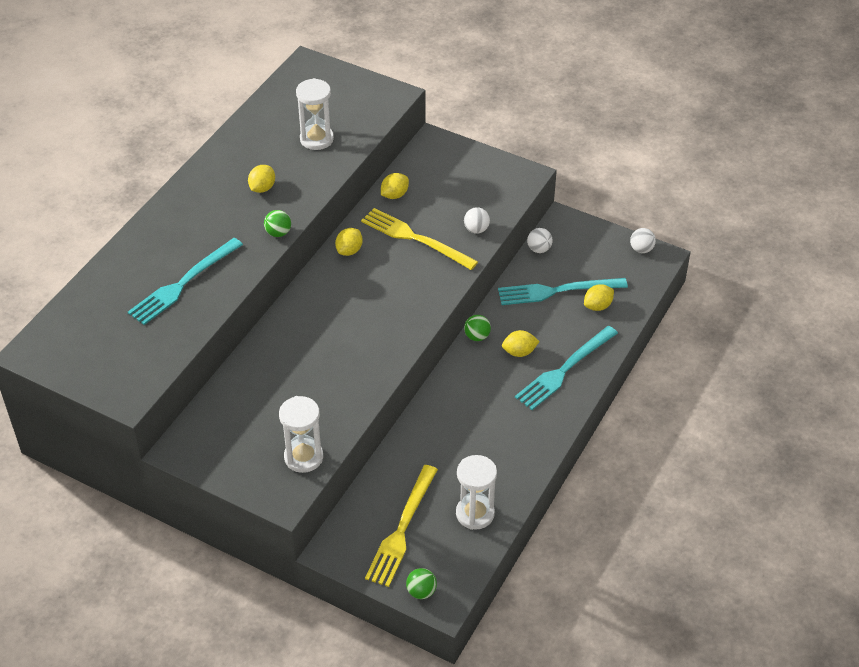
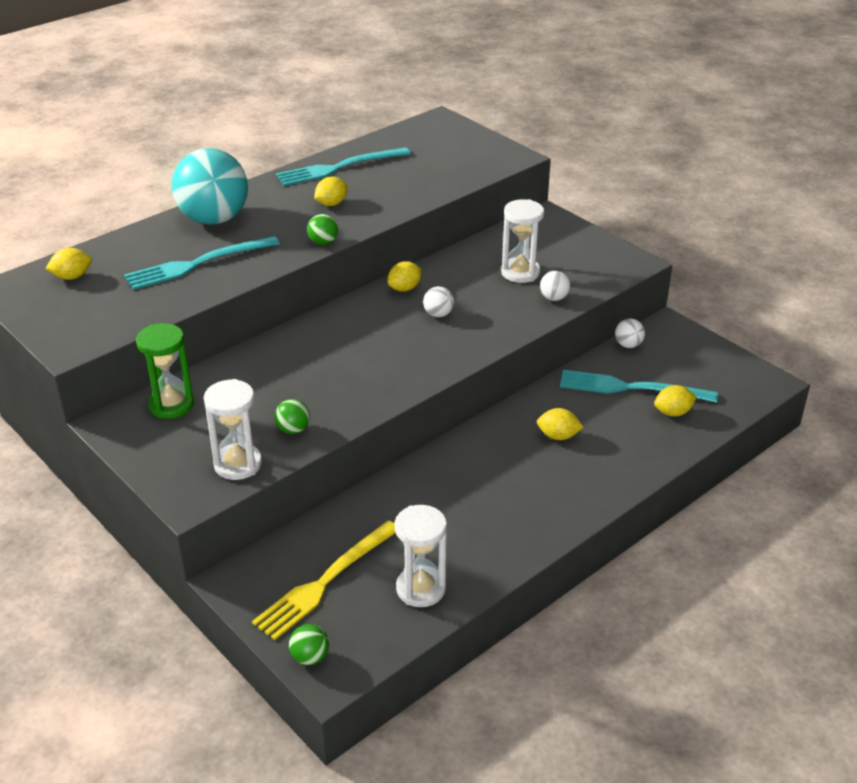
camera: 20 degrees right, 10 degrees down
white hourglass [296,78,334,150] -> white hourglass moved to [501,199,544,283]
yellow fork [361,208,478,270] -> none
yellow lemon [381,173,409,199] -> yellow lemon moved to [45,248,92,280]
green ball [464,315,491,341] -> green ball moved to [275,399,310,434]
turquoise fork [515,326,618,410] -> turquoise fork moved to [276,147,411,186]
white ball [630,228,656,253] -> white ball moved to [423,286,454,317]
none -> green hourglass [136,323,194,419]
none -> turquoise ball [172,148,248,225]

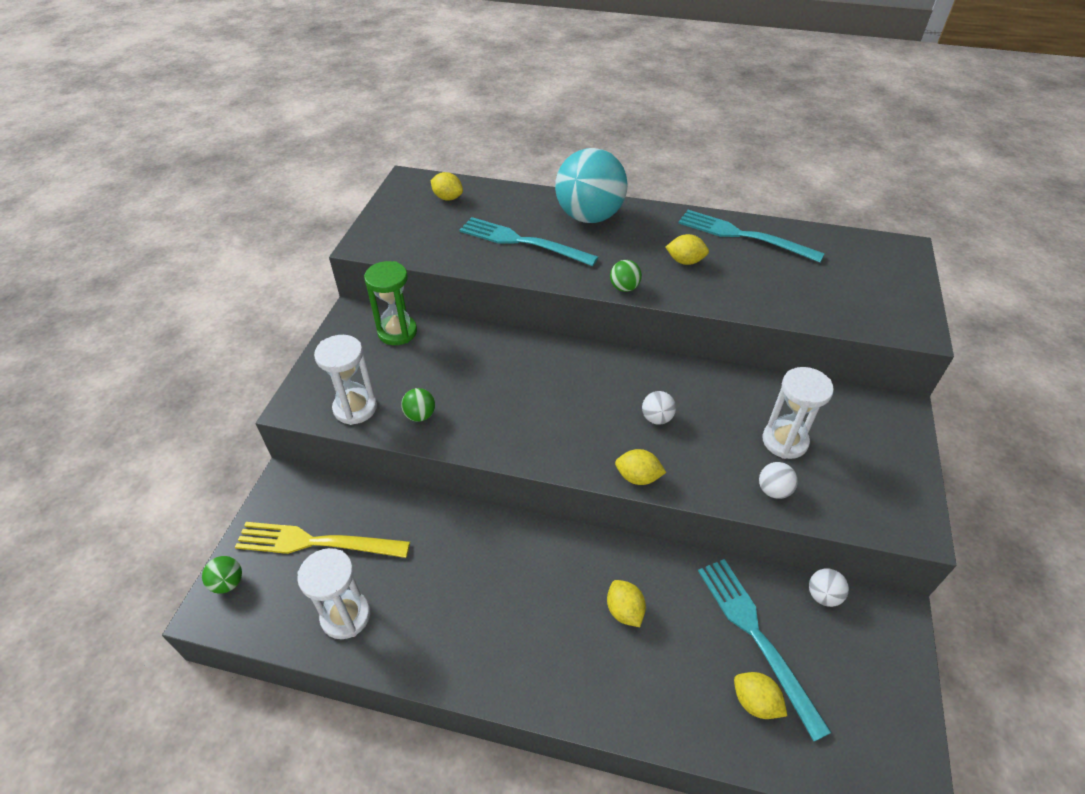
camera: 55 degrees right, 10 degrees up
yellow lemon [387,261,422,292] -> yellow lemon moved to [615,449,666,485]

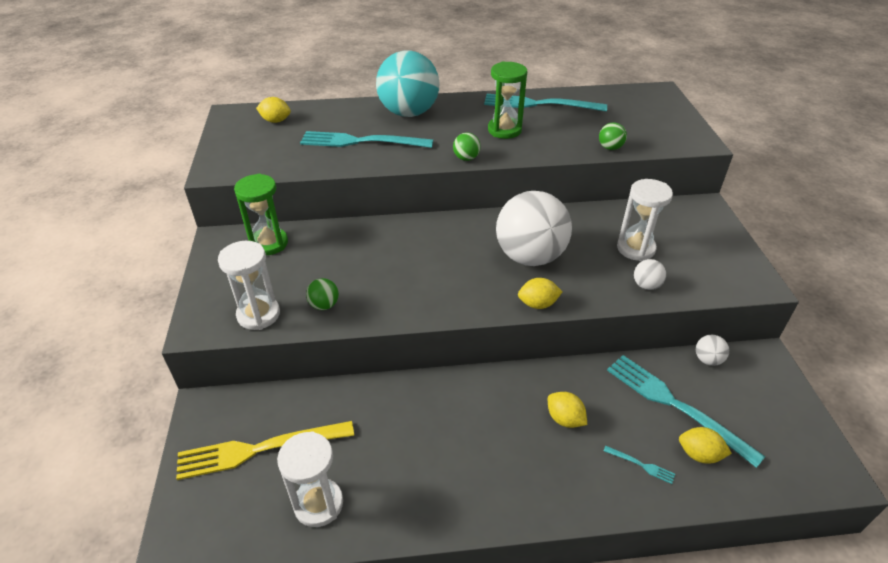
camera: 20 degrees left, 5 degrees down
green ball [202,556,242,594] -> green ball moved to [599,122,627,150]
white ball [642,391,676,425] -> white ball [496,191,572,266], size x2.49
yellow lemon [665,234,709,265] -> green hourglass [488,61,527,139]
none -> turquoise fork [604,446,675,484]

